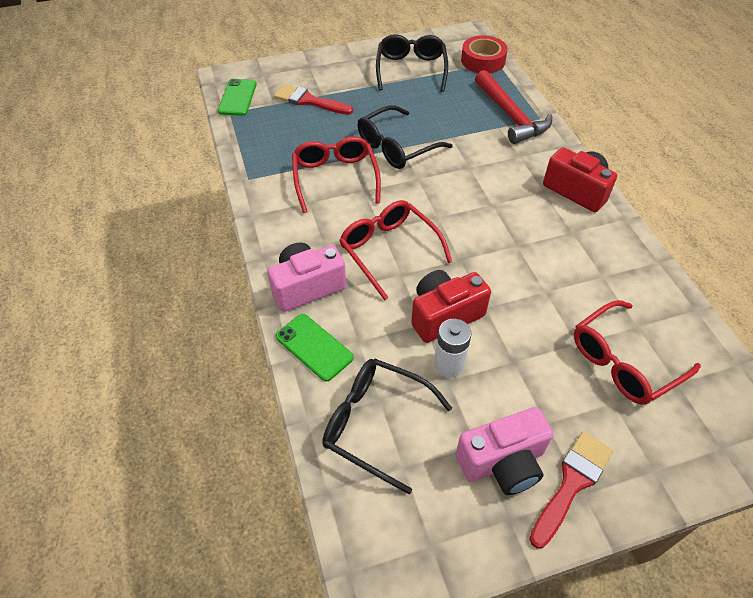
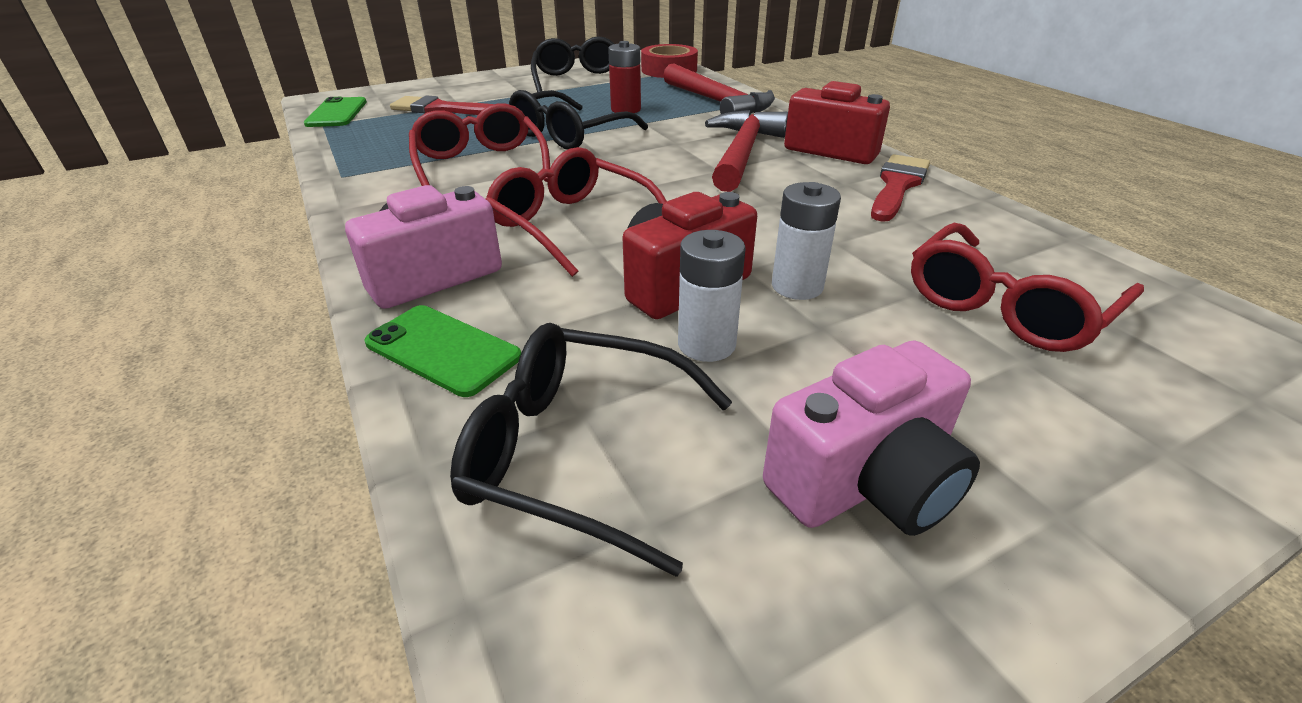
camera: 10 degrees left, 15 degrees down
red brush [529,431,613,549] -> red brush moved to [871,154,930,222]
none -> red battery [608,41,641,113]
none -> red hammer [705,110,788,192]
none -> white battery [772,182,841,300]

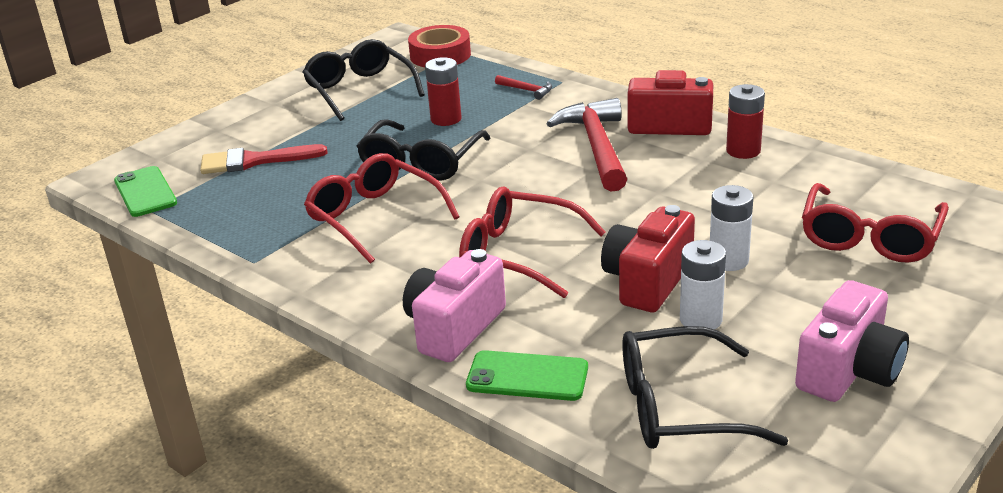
camera: 20 degrees left, 5 degrees down
red hammer [663,64,775,114] -> red hammer [495,75,552,100], size x0.43
red brush [871,154,930,222] -> red battery [726,84,765,159]

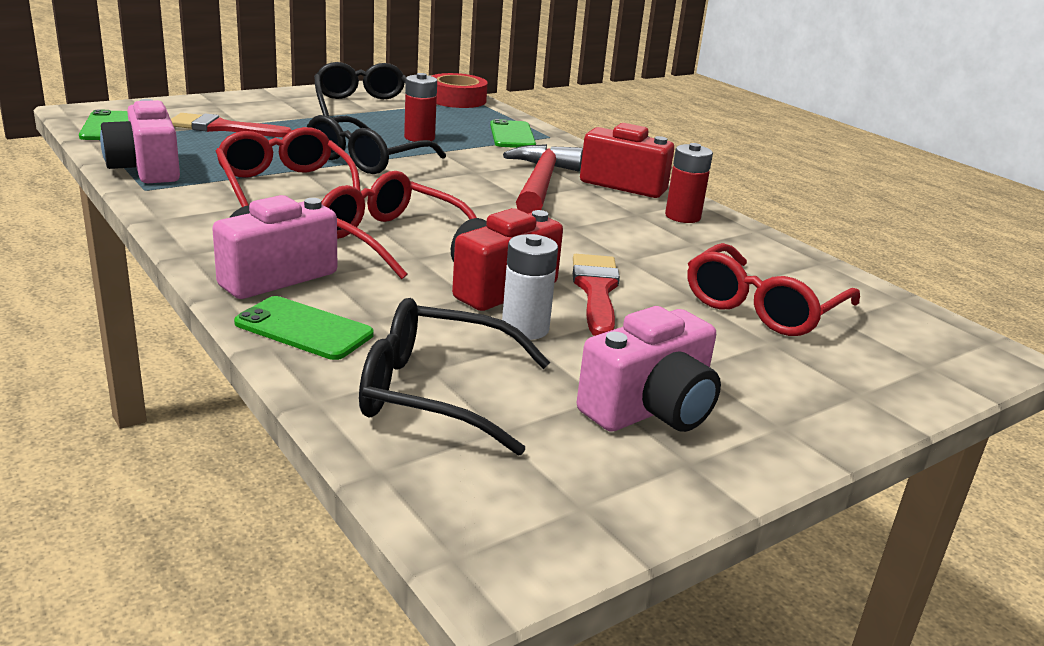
camera: 10 degrees right, 5 degrees down
red hammer [495,75,552,100] -> green phone [490,119,536,148]
white battery [710,185,753,271] -> red brush [573,254,620,336]
none -> pink camera [100,99,180,183]

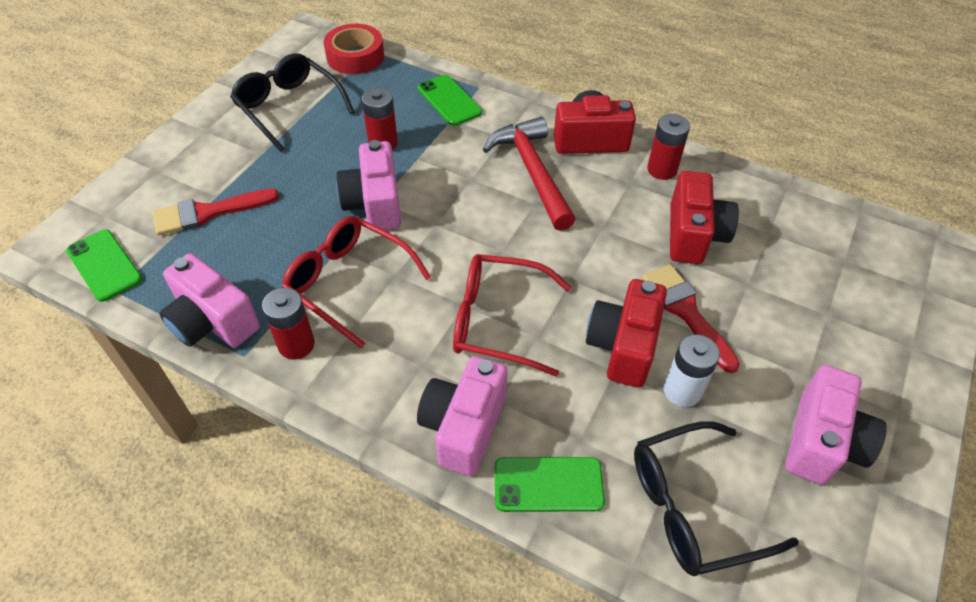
camera: 25 degrees left, 25 degrees up
black glasses [307,115,446,174] -> pink camera [336,140,401,231]
red glasses [688,243,860,336] -> none
none -> red battery [262,288,315,360]
none -> red camera [670,171,739,264]

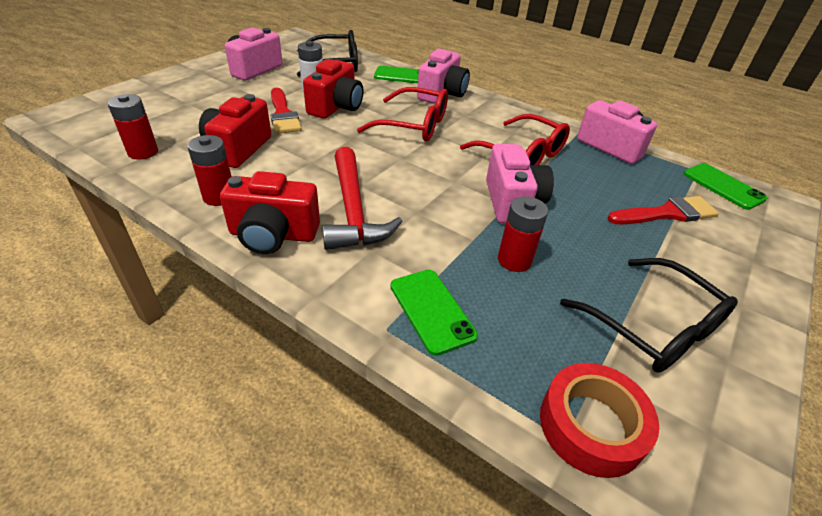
camera: 175 degrees left, 10 degrees down
red battery [262,288,315,360] -> red battery moved to [108,94,158,160]

